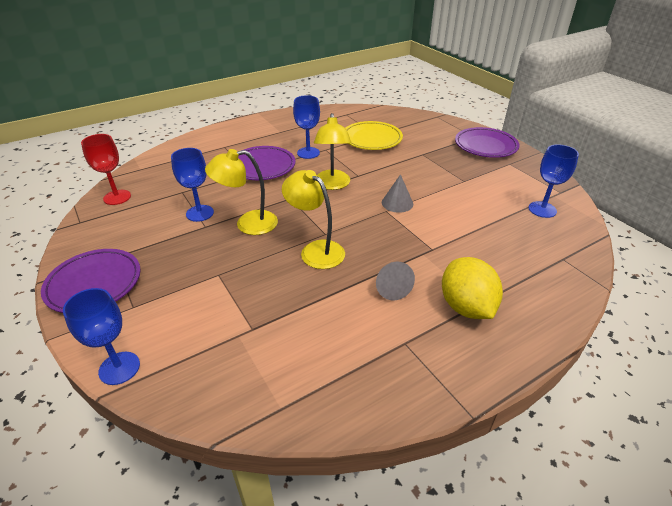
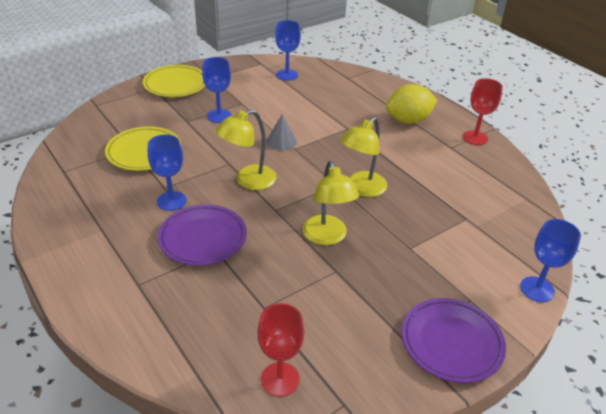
camera: 95 degrees left, 0 degrees up
blue goblet [171,148,214,222] -> blue goblet moved to [202,57,231,123]
yellow lamp [314,113,351,190] -> yellow lamp turned 150 degrees clockwise [215,109,277,190]
grey cone [376,261,415,300] -> none
purple plate [455,127,520,158] -> yellow plate [143,65,205,97]
none -> red goblet [463,78,503,145]

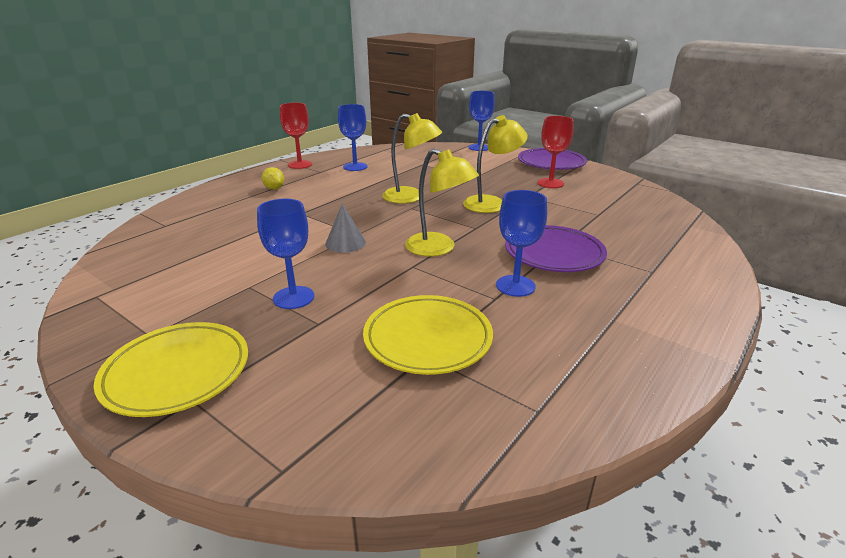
camera: 105 degrees left, 10 degrees down
red goblet [257,303,304,397] -> red goblet moved to [537,116,574,188]
blue goblet [275,20,301,81] -> blue goblet moved to [338,104,368,171]
yellow lemon [386,84,437,124] -> yellow lemon [261,167,285,190], size x0.50

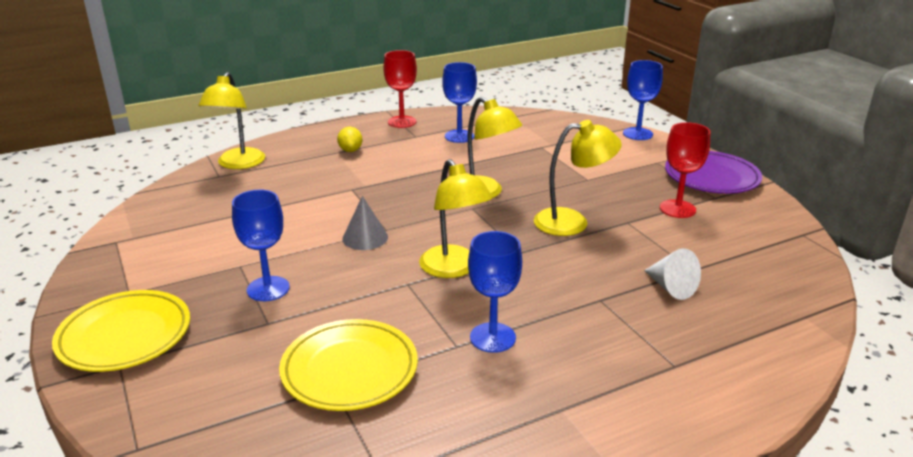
camera: 25 degrees right, 0 degrees up
purple plate [505,225,607,272] -> none
none -> yellow lamp [198,72,265,169]
none -> white cone [644,248,701,300]

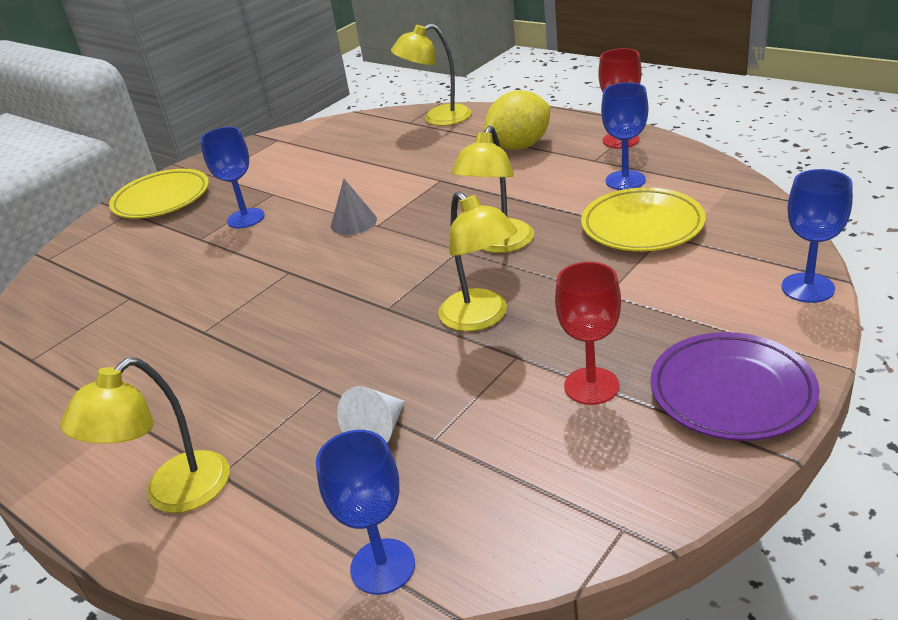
camera: 70 degrees right, 5 degrees up
yellow plate [279,319,418,411] -> yellow plate moved to [581,187,706,251]
yellow lemon [337,127,362,152] -> yellow lemon [484,90,550,150], size x2.00
yellow lamp [419,159,493,278] -> yellow lamp moved to [60,358,230,513]
blue goblet [468,231,522,353] -> blue goblet moved to [316,430,415,595]

